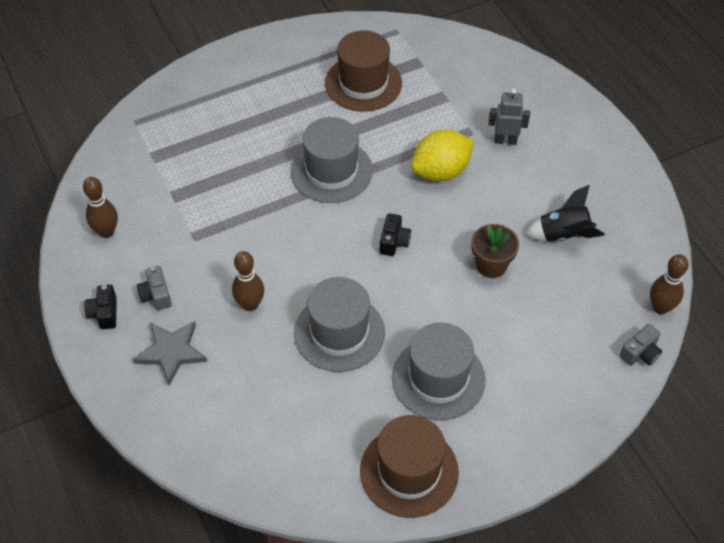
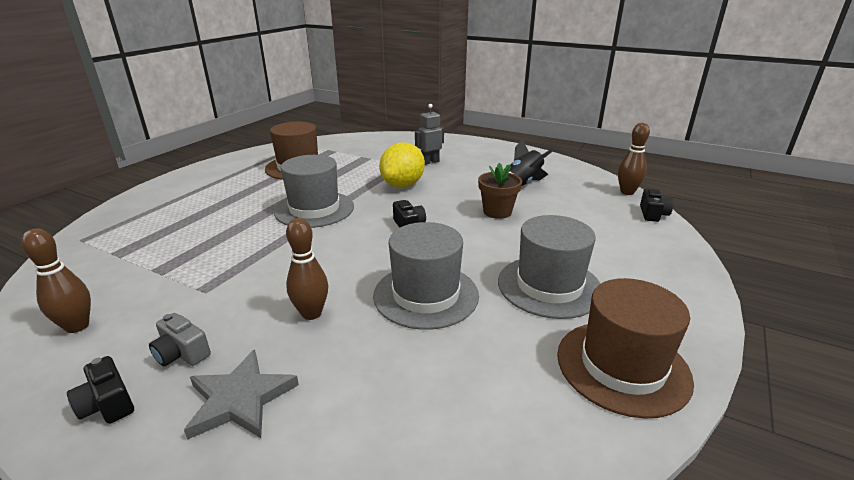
camera: 35 degrees left, 25 degrees down
grey camera [619,324,662,366] -> black camera [640,188,673,222]

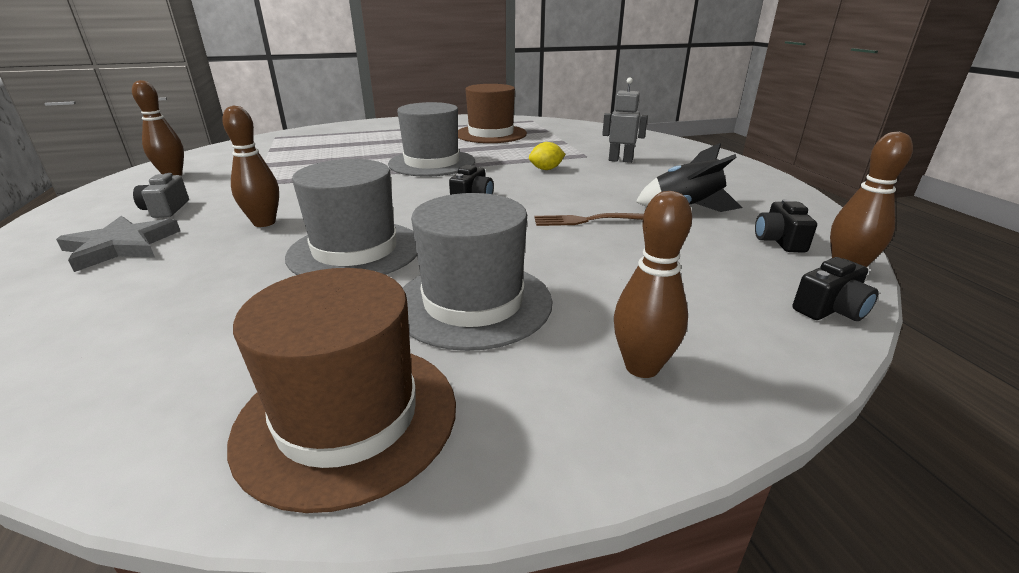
camera: 45 degrees right, 0 degrees up
black camera [67,356,134,424] -> black camera moved to [755,199,817,253]
yellow lemon [379,143,425,187] -> yellow lemon [529,142,565,170], size x0.50
brown flower pot [478,163,522,219] -> brown fork [534,213,644,226]
none -> brown bowling pin [614,191,692,378]

